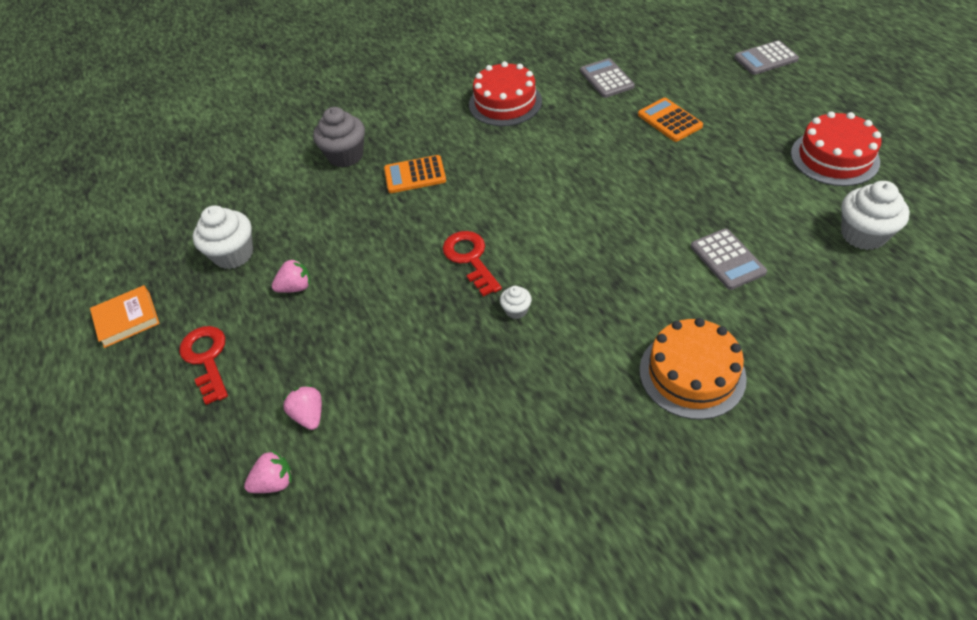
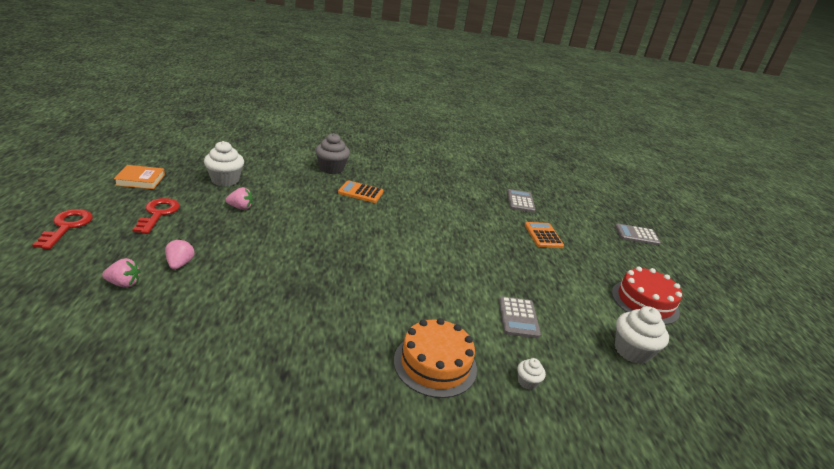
camera: 15 degrees right, 20 degrees down
red key [443,231,502,296] -> red key moved to [32,209,93,249]
red cake [469,61,542,126] -> none
white cupcake [500,286,532,319] -> white cupcake moved to [518,358,546,390]

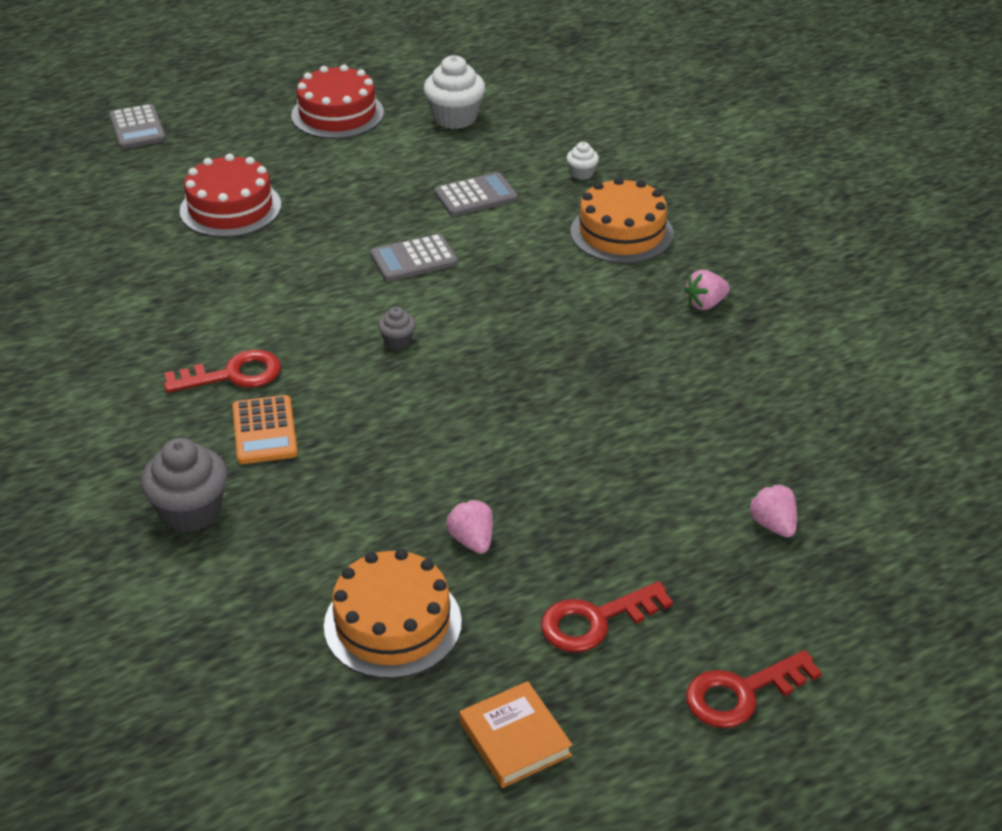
camera: 110 degrees left, 10 degrees up
pink strawberry [165,238,194,270] -> pink strawberry moved to [684,270,730,310]
white cupcake [204,141,244,186] -> orange cake [324,549,462,679]
grey calculator [507,189,536,212] -> grey calculator moved to [370,234,458,281]
orange calculator [525,222,564,248] -> red cake [180,154,281,237]
none -> red key [164,350,281,393]
none -> grey cupcake [378,307,416,349]

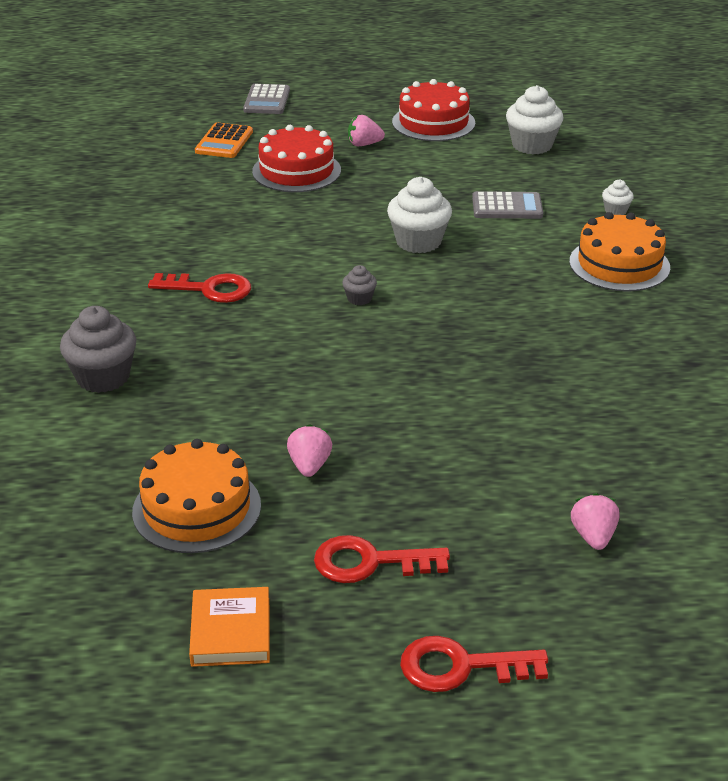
camera: 25 degrees right, 5 degrees down
orange calculator [232,395,298,464] -> orange calculator moved to [195,123,253,158]
grey calculator [370,234,458,281] -> white cupcake [387,177,452,253]
pink strawberry [684,270,730,310] -> pink strawberry moved to [348,115,385,146]

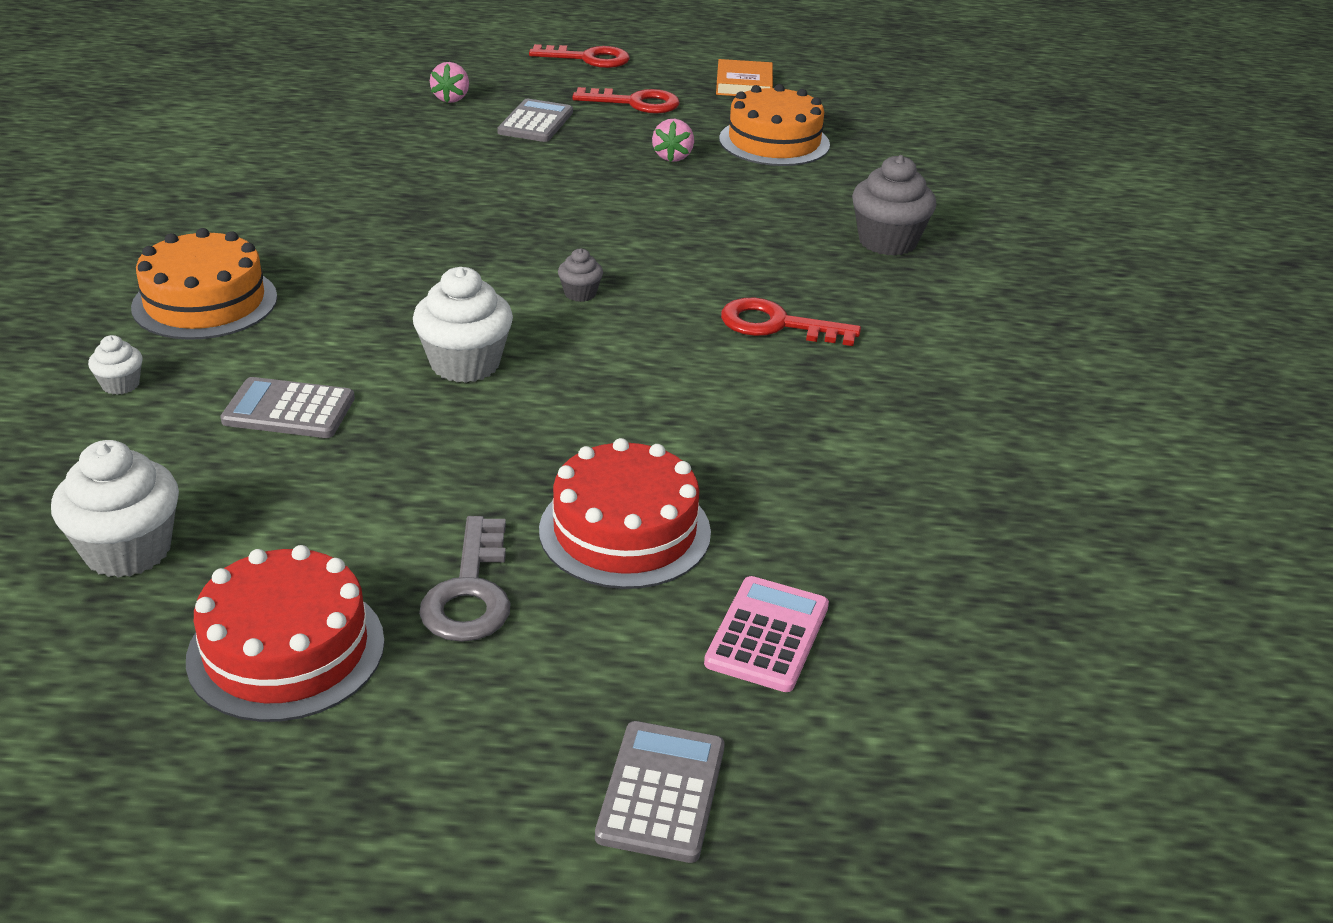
camera: 175 degrees left, 0 degrees up
orange calculator [195,123,253,158] -> pink calculator [704,576,829,692]
pink strawberry [348,115,385,146] -> grey key [419,516,511,642]
none -> grey calculator [497,99,573,142]

